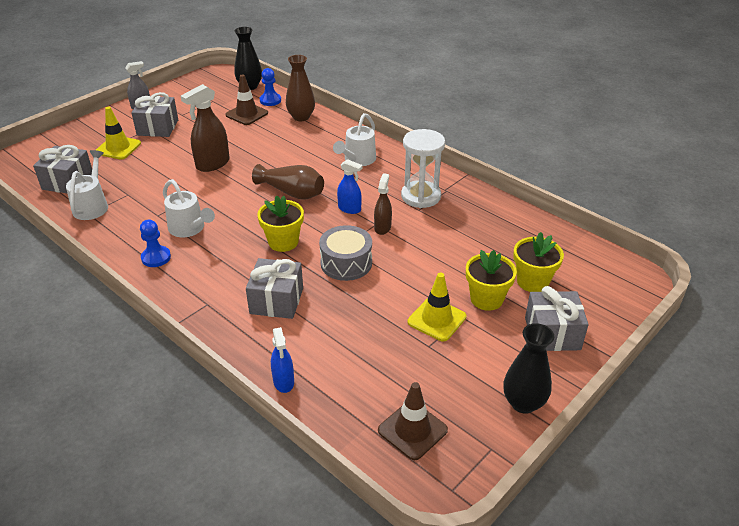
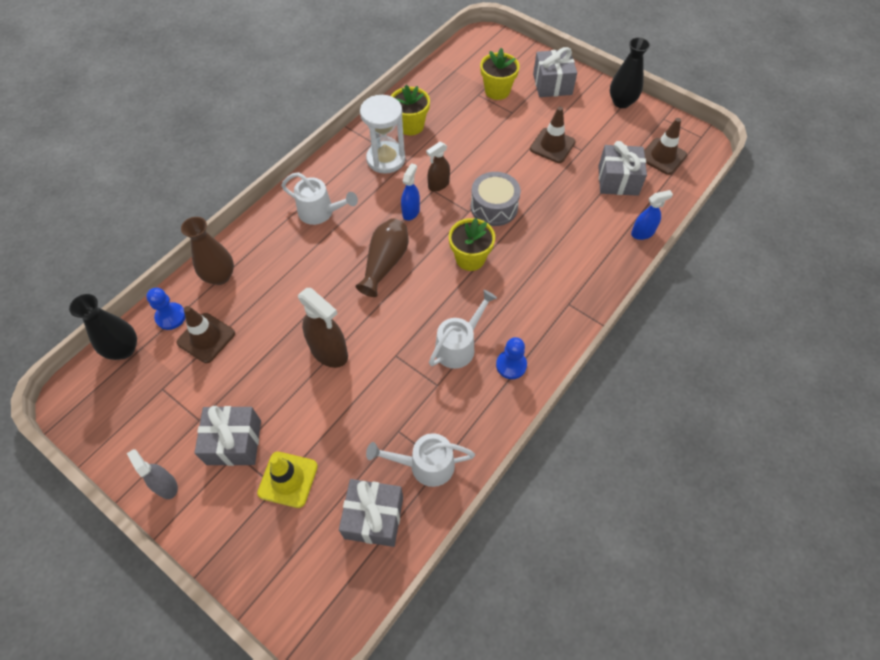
camera: 95 degrees left, 20 degrees up
grey gift [246,258,303,319] -> grey gift moved to [598,141,647,196]
brown spray bottle [374,173,392,235] -> brown spray bottle turned 45 degrees counterclockwise [426,142,450,191]
yellow traffic cone [408,273,467,341] -> brown traffic cone [530,107,576,163]
yellow flower pot [466,250,517,311] -> yellow flower pot moved to [391,85,430,135]

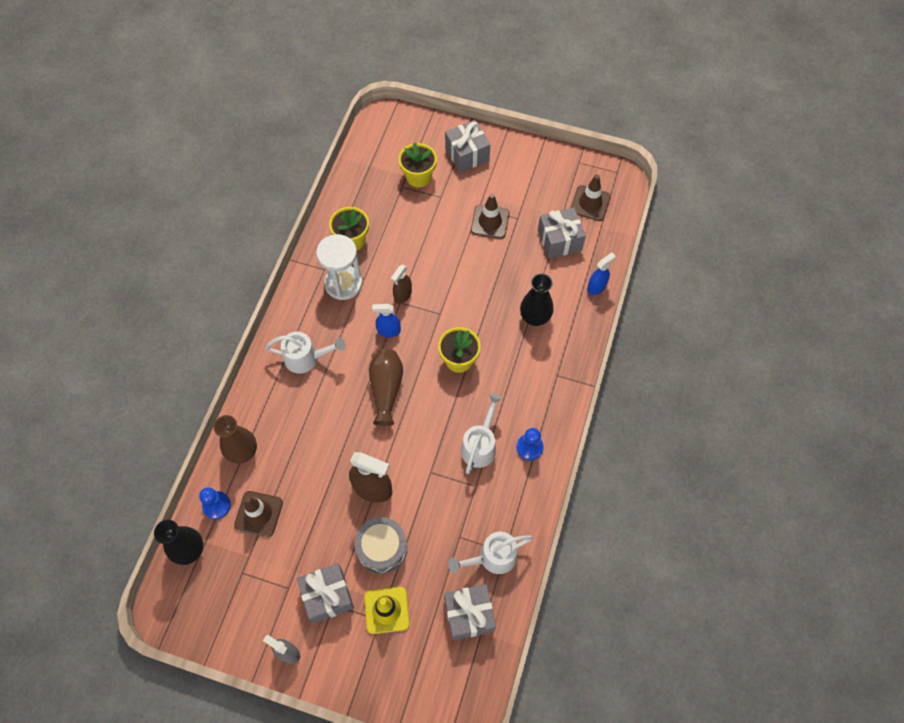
camera: 20 degrees left, 5 degrees up
blue spray bottle [401,163,420,221] -> blue spray bottle turned 90 degrees counterclockwise [372,304,401,337]
grey drum [471,172,521,226] -> grey drum moved to [354,517,407,574]
black vase [610,37,650,108] -> black vase moved to [520,273,554,326]

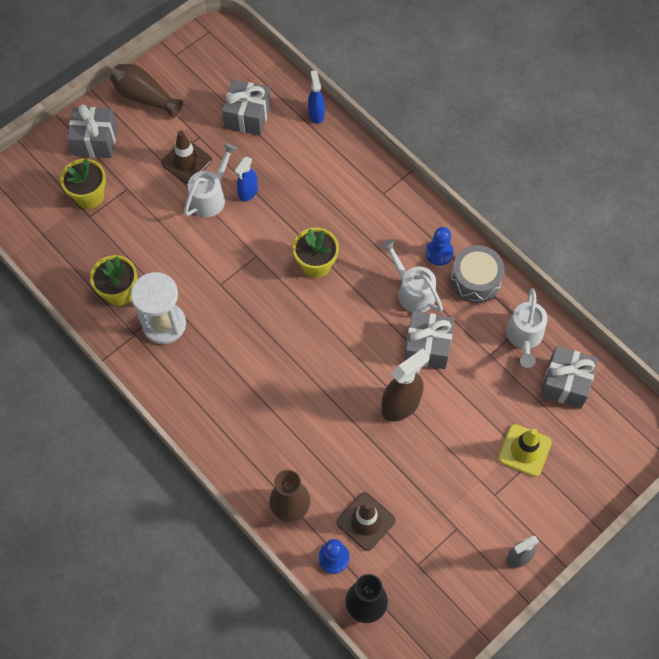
camera: 60 degrees left, 0 degrees up
white watering can [265,332,346,374] -> white watering can moved to [184,143,237,217]
grey gift [297,563,354,624] -> grey gift moved to [404,311,454,369]
grey drum [354,517,407,574] -> grey drum moved to [451,245,505,303]
brown vase [369,349,403,426] -> brown vase moved to [110,64,183,119]
blue spray bottle [372,304,401,337] -> blue spray bottle moved to [235,157,258,202]
brown spray bottle [391,265,412,304] -> none
black vase [520,273,554,326] -> none
brown traffic cone [570,174,611,221] -> none

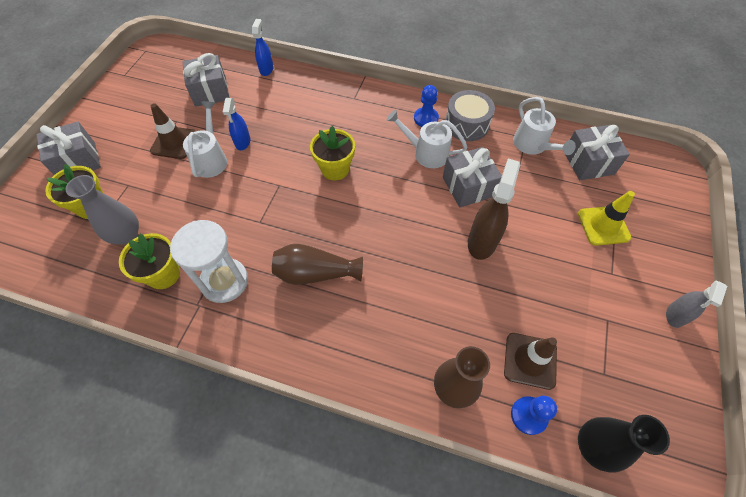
camera: 30 degrees left, 5 degrees down
brown vase [110,64,183,119] -> brown vase moved to [272,244,363,285]
blue spray bottle [308,70,325,124] -> blue spray bottle turned 45 degrees clockwise [252,19,274,76]
none -> grey vase [66,175,139,245]

